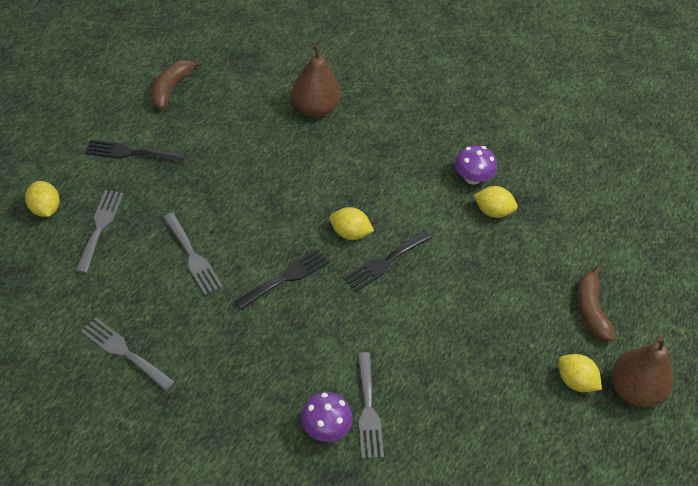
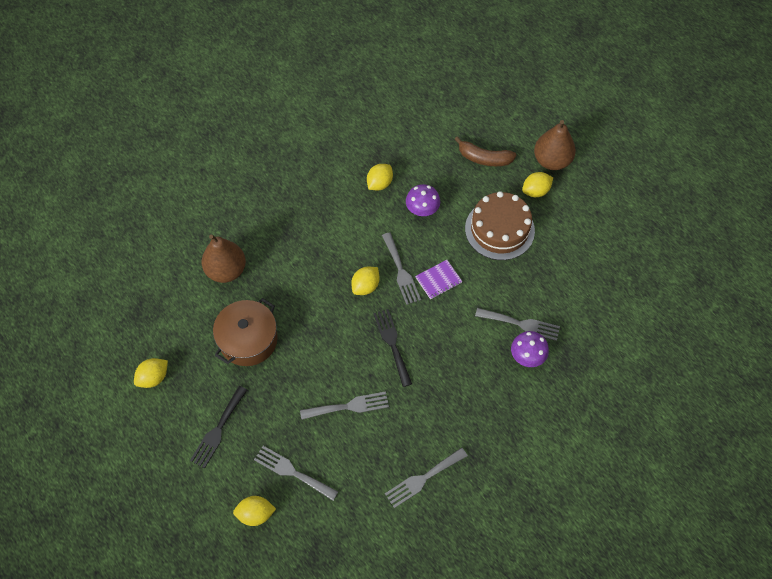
camera: 65 degrees left, 10 degrees up
brown banana [151,59,203,109] -> yellow lemon [134,358,168,388]
black fork [344,230,432,292] -> grey fork [382,232,421,305]
purple mushroom [455,145,497,185] -> purple mushroom moved to [406,184,440,216]
none -> brown pot [213,298,277,366]
none -> purple notebook [415,260,463,300]
none -> brown cake [465,191,535,260]

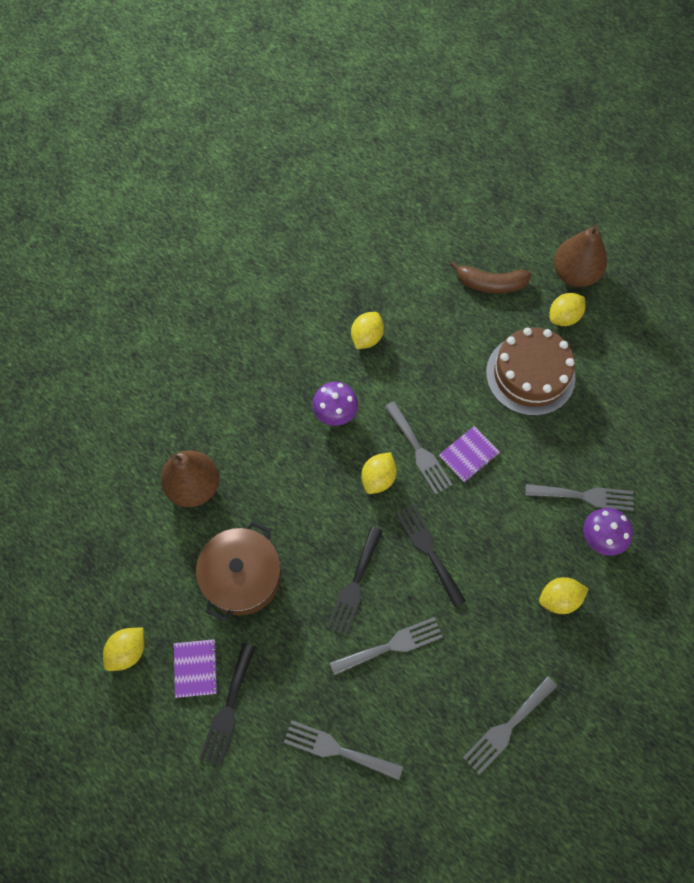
camera: 10 degrees left, 5 degrees up
yellow lemon [233,496,276,526] -> yellow lemon moved to [539,577,588,614]
purple mushroom [406,184,440,216] -> purple mushroom moved to [312,382,358,426]
none -> purple notebook [174,639,218,698]
none -> black fork [327,526,383,635]

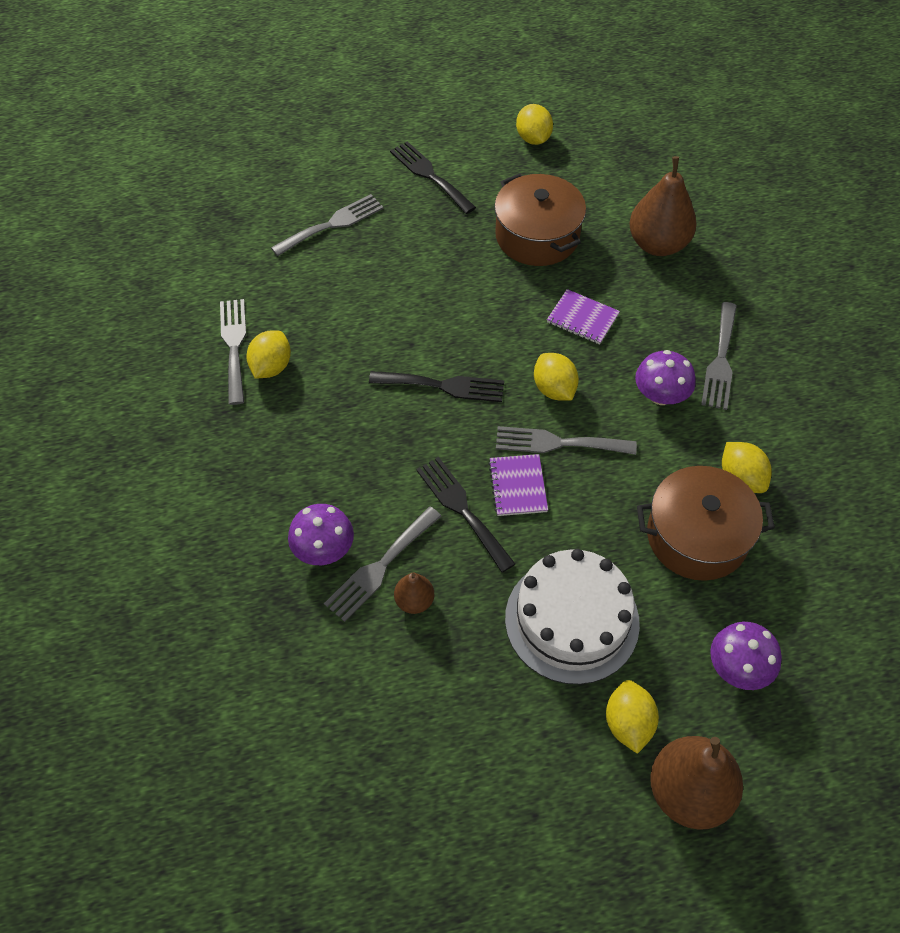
camera: 125 degrees right, 10 degrees down
purple notebook [174,639,218,698] -> purple notebook moved to [547,289,620,345]
black fork [327,526,383,635] -> black fork moved to [416,457,515,573]
grey fork [330,617,443,675] -> grey fork moved to [701,302,737,410]
brown banana [450,261,531,293] -> purple mushroom [710,622,782,690]
brown cake [486,327,576,416] -> white cake [505,549,640,685]
yellow lemon [539,577,588,614] -> yellow lemon moved to [246,330,291,378]
none -> brown pear [394,573,434,614]
none -> brown pot [637,466,775,581]

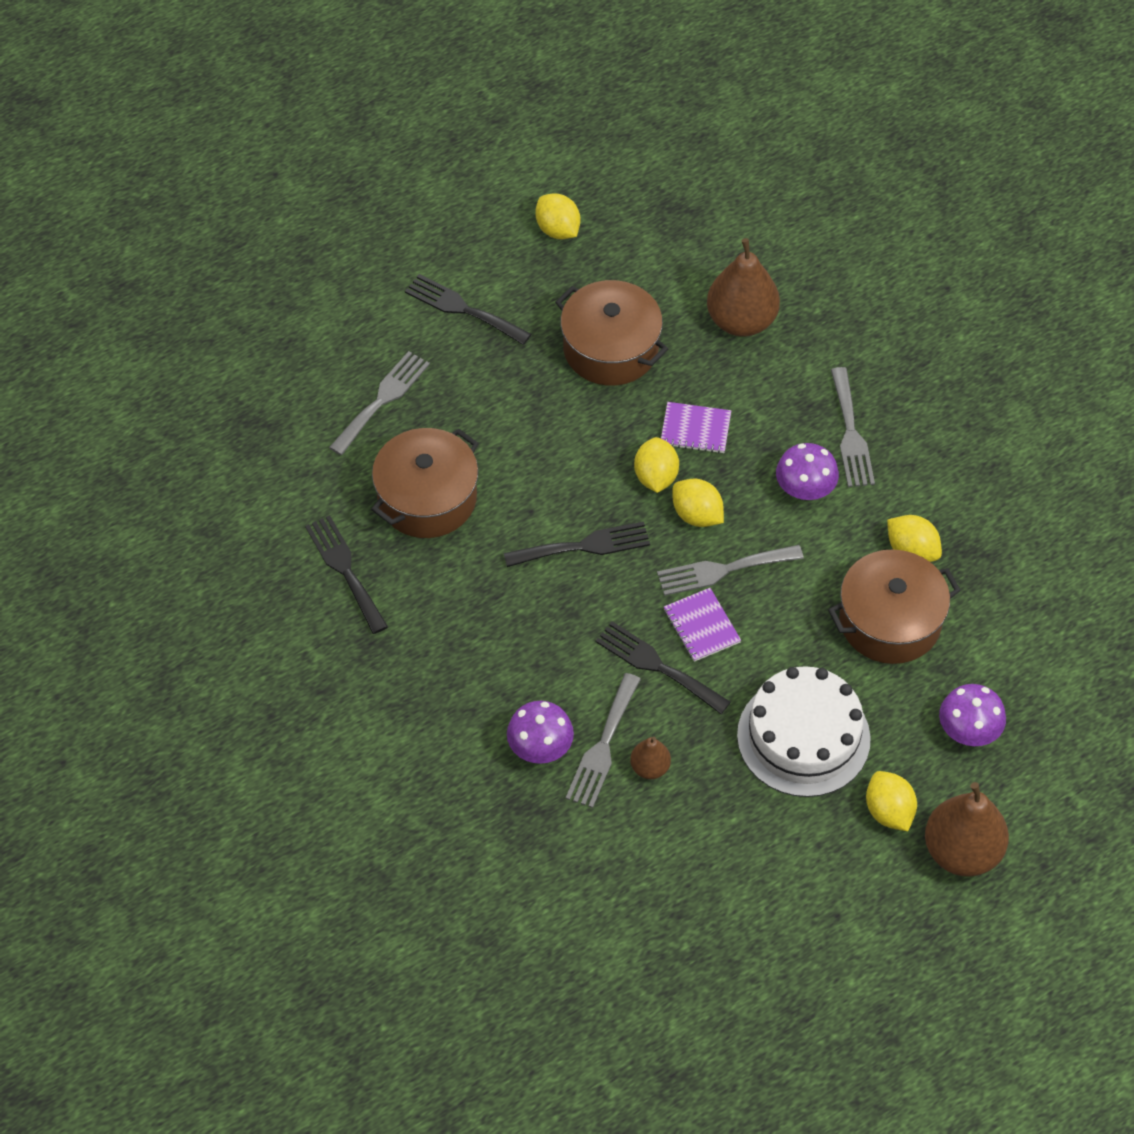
camera: 20 degrees left, 0 degrees up
grey fork [220,299,246,405] -> black fork [305,515,388,634]
yellow lemon [246,330,291,378] -> yellow lemon moved to [634,437,679,493]
none -> brown pot [371,428,479,538]

